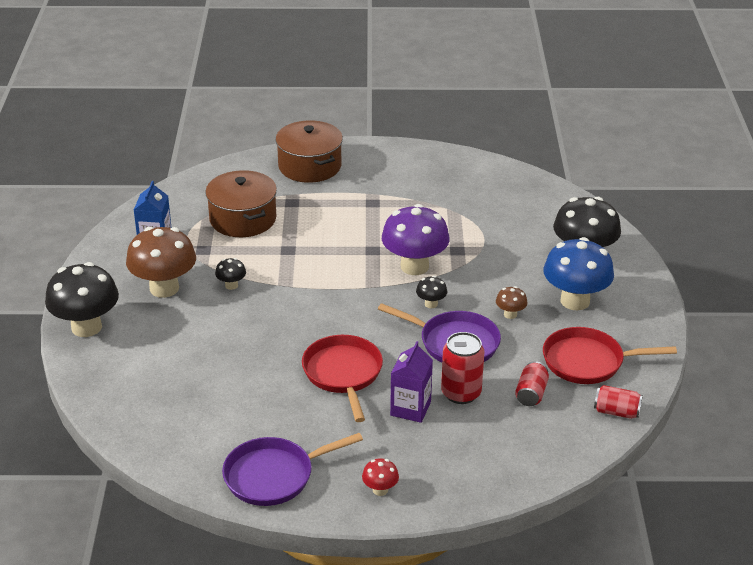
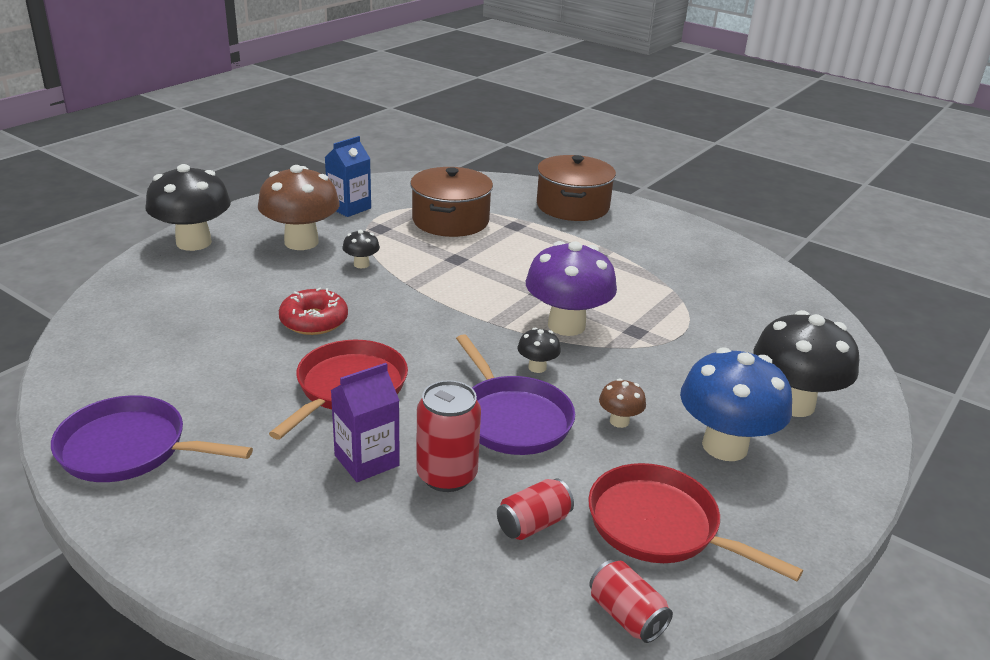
camera: 35 degrees right, 5 degrees down
red mushroom [362,458,399,496] -> none
none -> red donut [279,287,348,335]

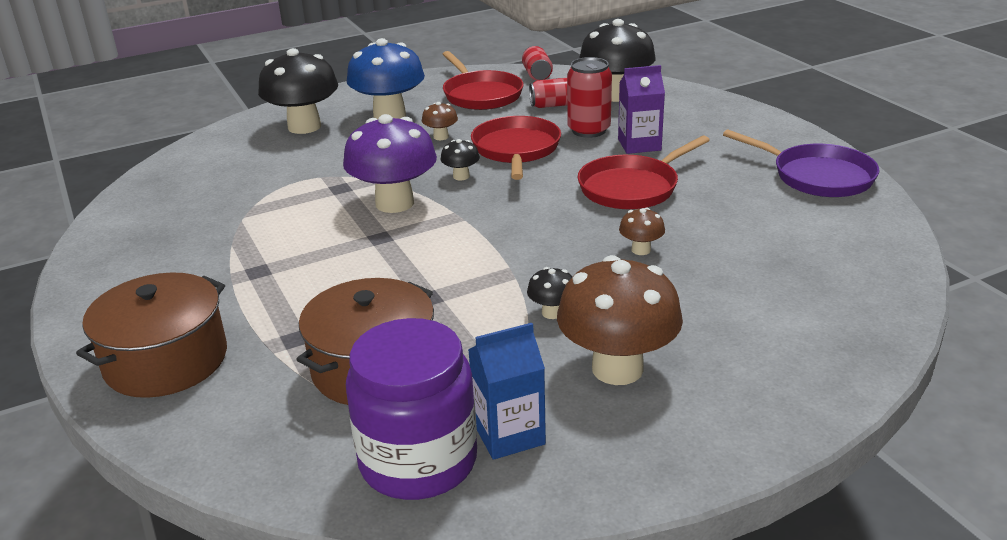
camera: 150 degrees left, 0 degrees up
black mushroom [146,164,231,251] -> black mushroom moved to [579,19,656,102]
red donut [279,287,348,335] -> brown mushroom [619,208,665,255]
purple pan [456,334,575,455] -> red pan [471,116,561,180]
none -> purple jar [346,318,477,500]

